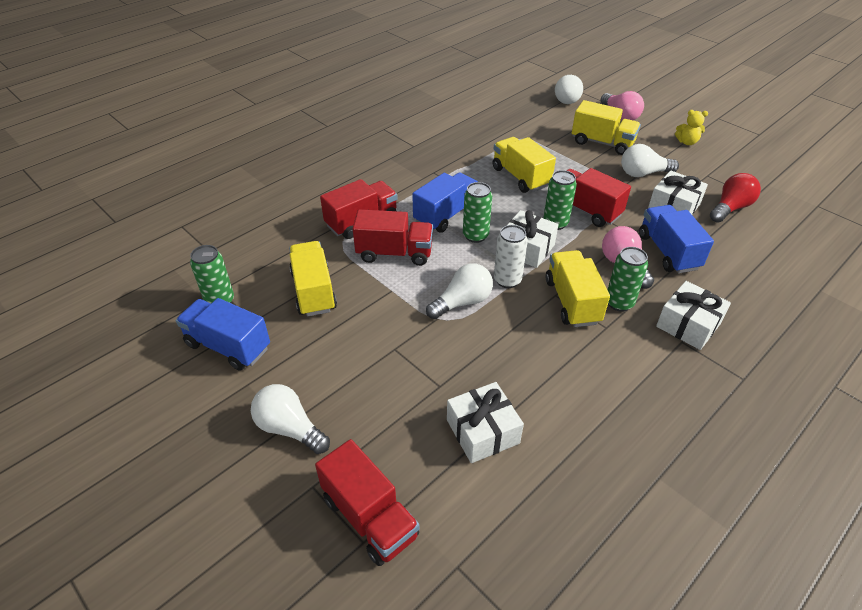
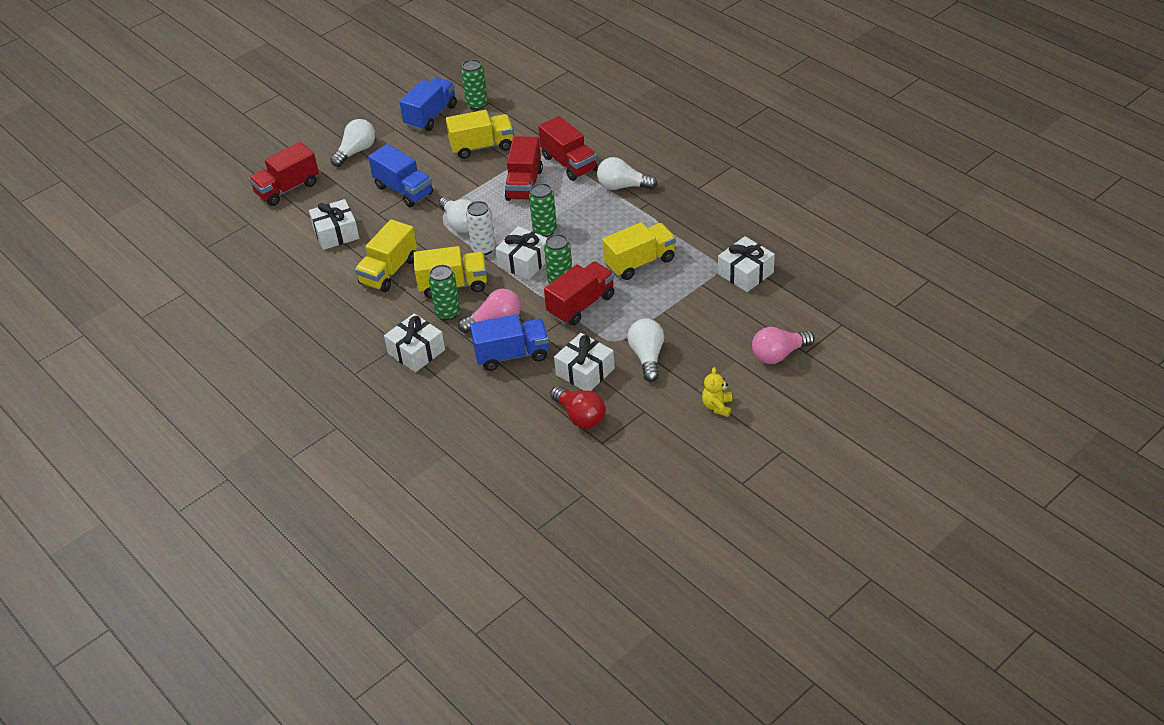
camera: 95 degrees right, 0 degrees up
blue truck [412,172,478,233] -> blue truck moved to [368,144,433,207]
white light bulb [555,75,583,104] -> white light bulb moved to [597,157,657,190]
yellow truck [572,100,641,155] -> yellow truck moved to [355,219,417,292]
none -> white gift [718,236,775,292]

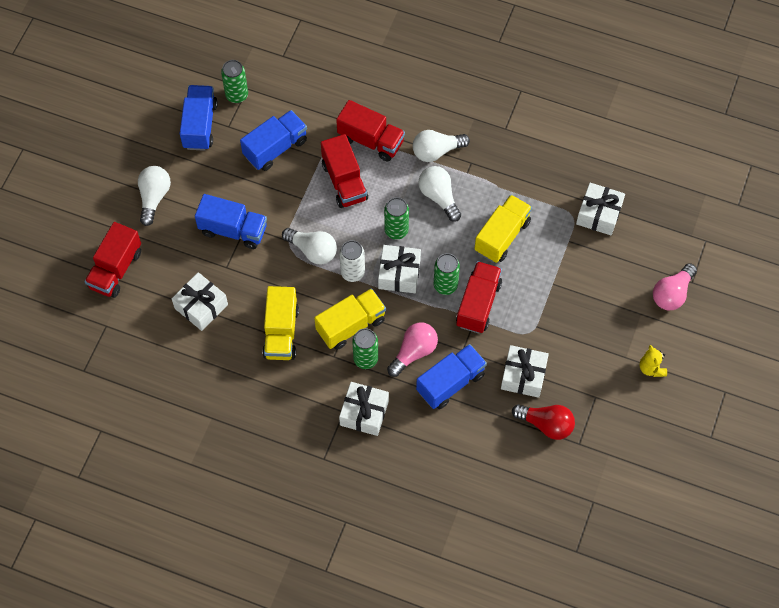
camera: 30 degrees left, 20 degrees up
yellow truck [446,110,513,159] -> blue truck [240,110,307,171]
white light bulb [627,319,664,382] -> white light bulb moved to [418,166,461,222]

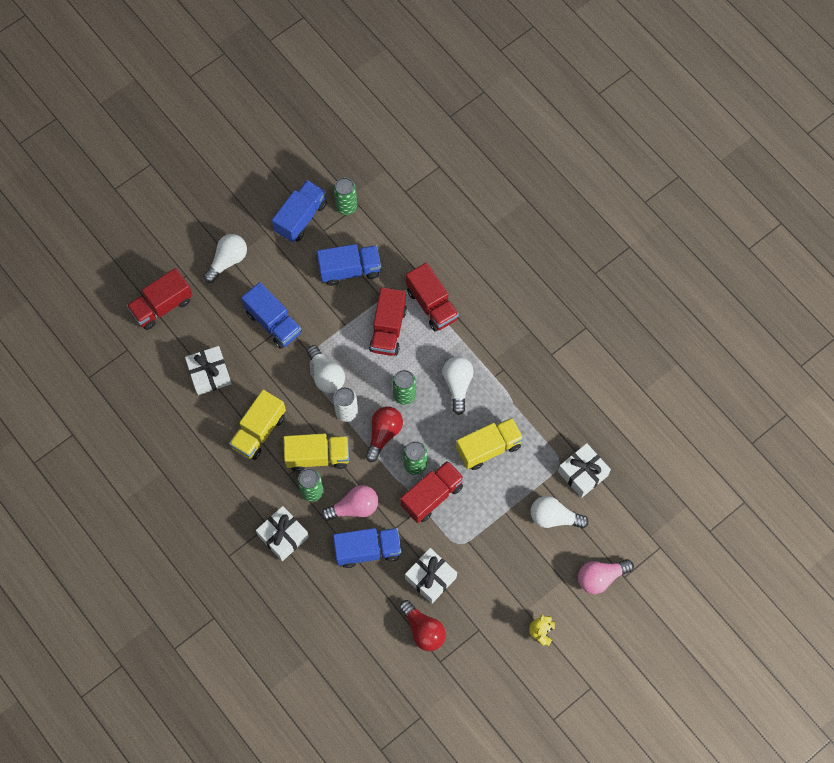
camera: 30 degrees right, 5 degrees up
white gift [378,245,421,293] -> red light bulb [365,406,403,462]
white light bulb [413,130,470,162] -> white light bulb moved to [531,496,589,528]

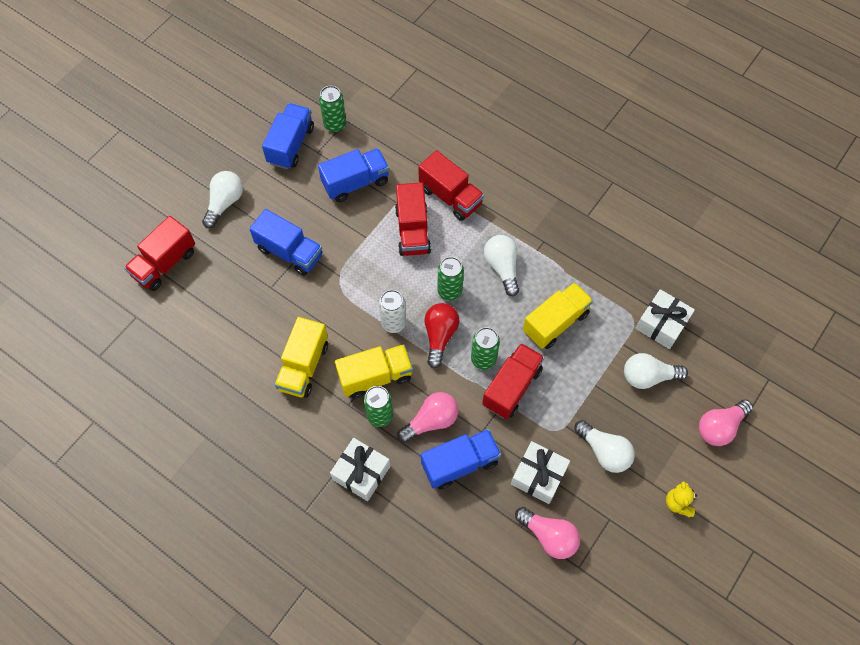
camera: 15 degrees left, 5 degrees down
white gift [185,346,232,395] -> none
white light bulb [307,345,345,393] -> white light bulb moved to [574,420,635,473]
red light bulb [399,600,446,651] -> pink light bulb [515,507,580,559]

